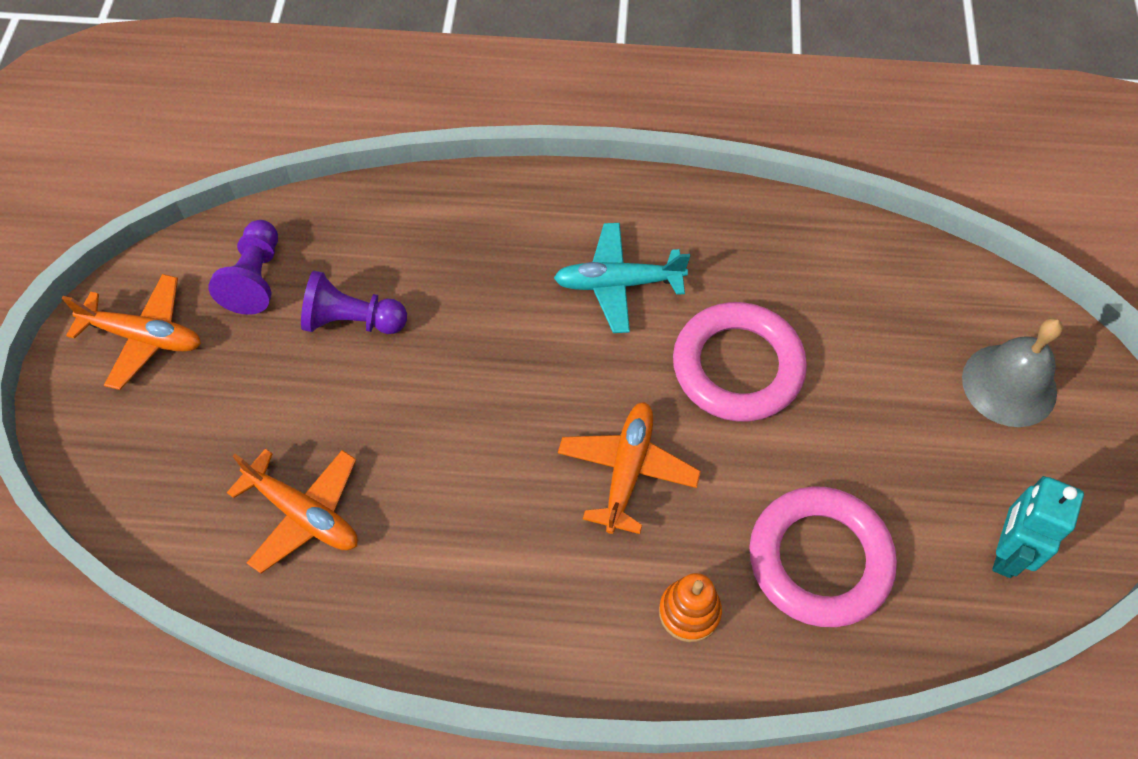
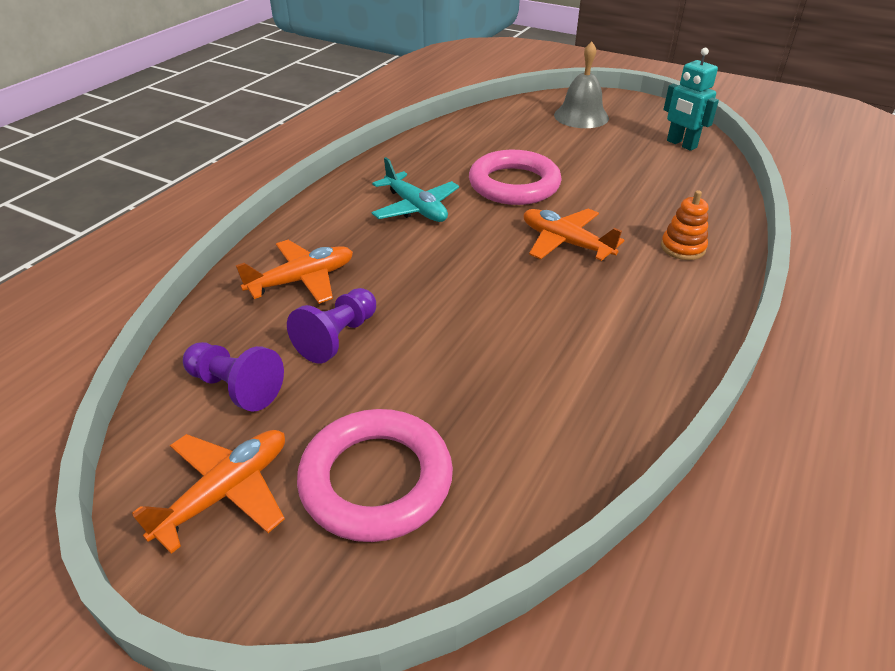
camera: 65 degrees left, 20 degrees down
orange plane [227,449,358,573] -> orange plane moved to [236,240,353,304]
turquoise plane [554,223,690,333] -> turquoise plane turned 60 degrees counterclockwise [372,157,459,222]
pink ring [749,486,897,627] -> pink ring moved to [297,409,453,542]

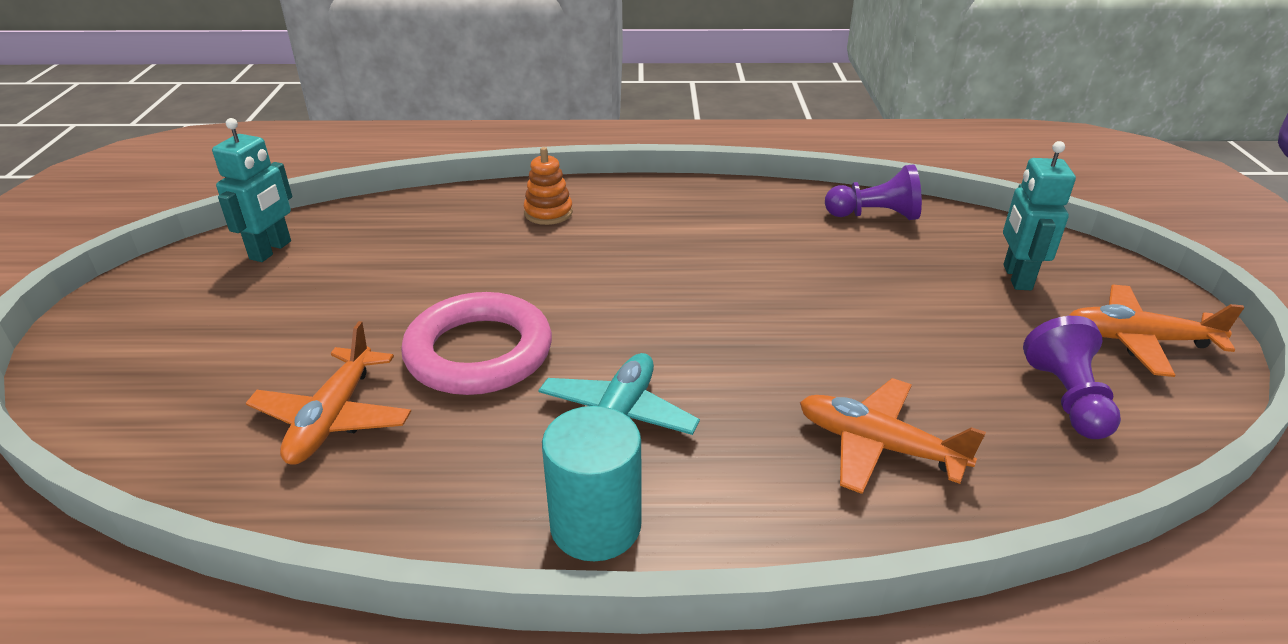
camera: 120 degrees left, 5 degrees down
purple pawn [287,288,376,364] -> purple pawn moved to [825,164,922,220]
pink ring [297,409,453,542] -> turquoise robot [1003,141,1076,290]
orange plane [524,209,624,261] -> orange plane moved to [246,321,411,465]
grey bell [554,41,609,128] -> none
none -> turquoise cylinder [542,406,642,561]

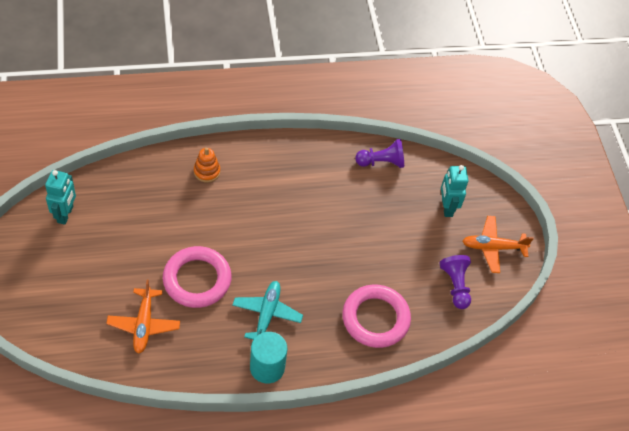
camera: 15 degrees left, 20 degrees up
orange plane [800,378,986,494] -> pink ring [342,285,411,348]

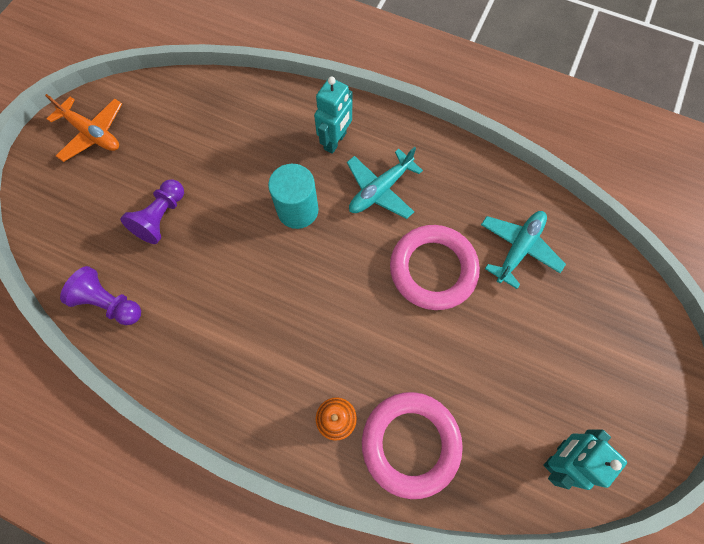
camera: 140 degrees left, 15 degrees up
orange plane [106,279,180,354] -> turquoise plane [481,211,566,289]
turquoise cylinder [250,332,287,383] -> turquoise cylinder moved to [268,164,319,229]
pink ring [342,285,411,348] -> pink ring moved to [362,392,463,499]
purple pawn [440,255,471,309] -> purple pawn moved to [120,179,184,244]
turquoise robot [441,165,468,217] -> turquoise robot moved to [314,77,352,154]

